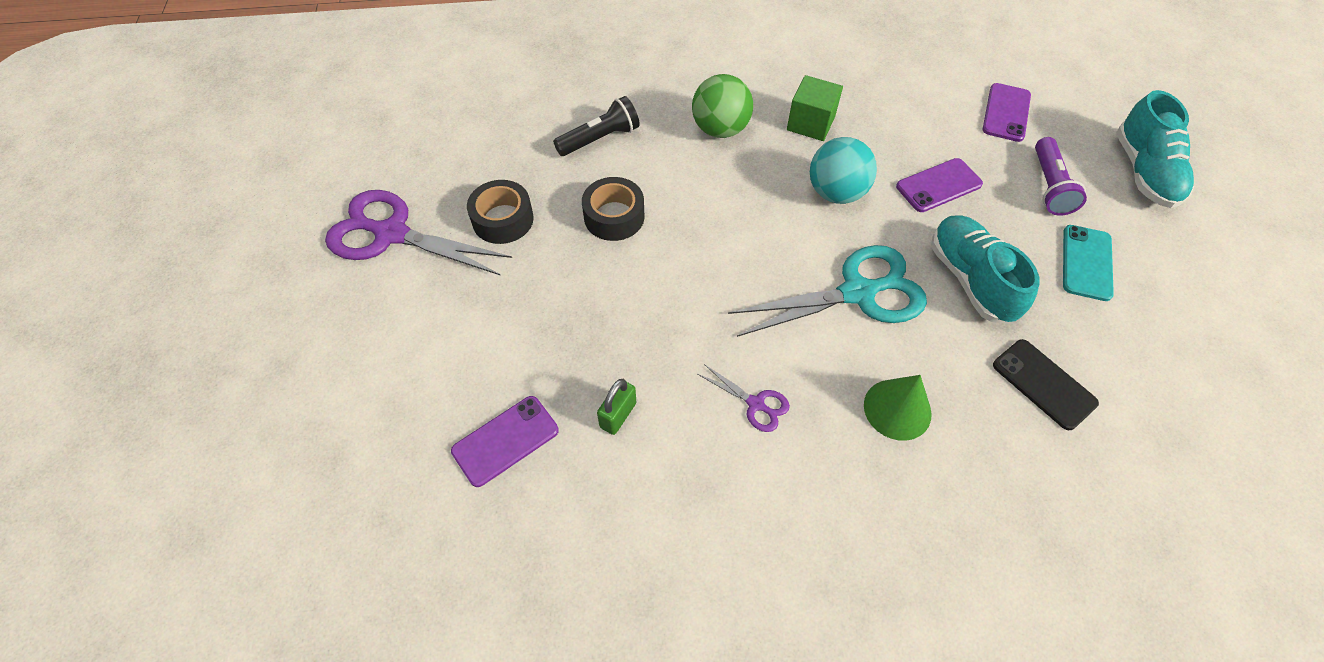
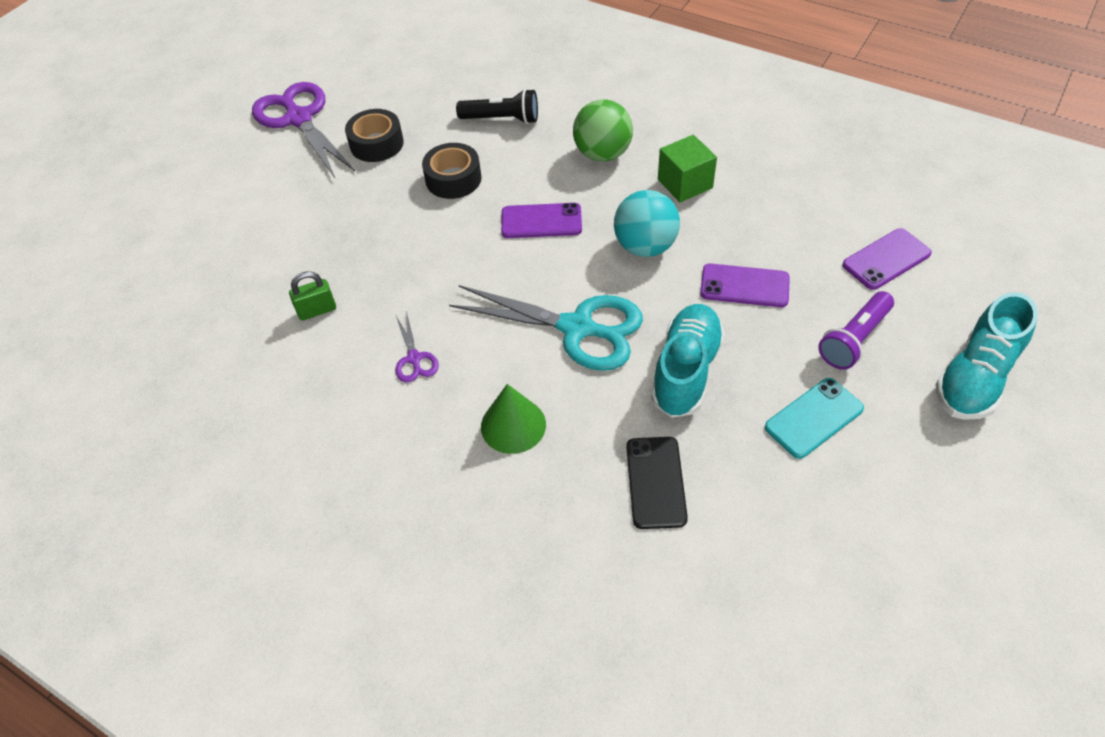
camera: 40 degrees right, 5 degrees down
purple phone [451,396,559,487] -> purple phone moved to [501,203,582,238]

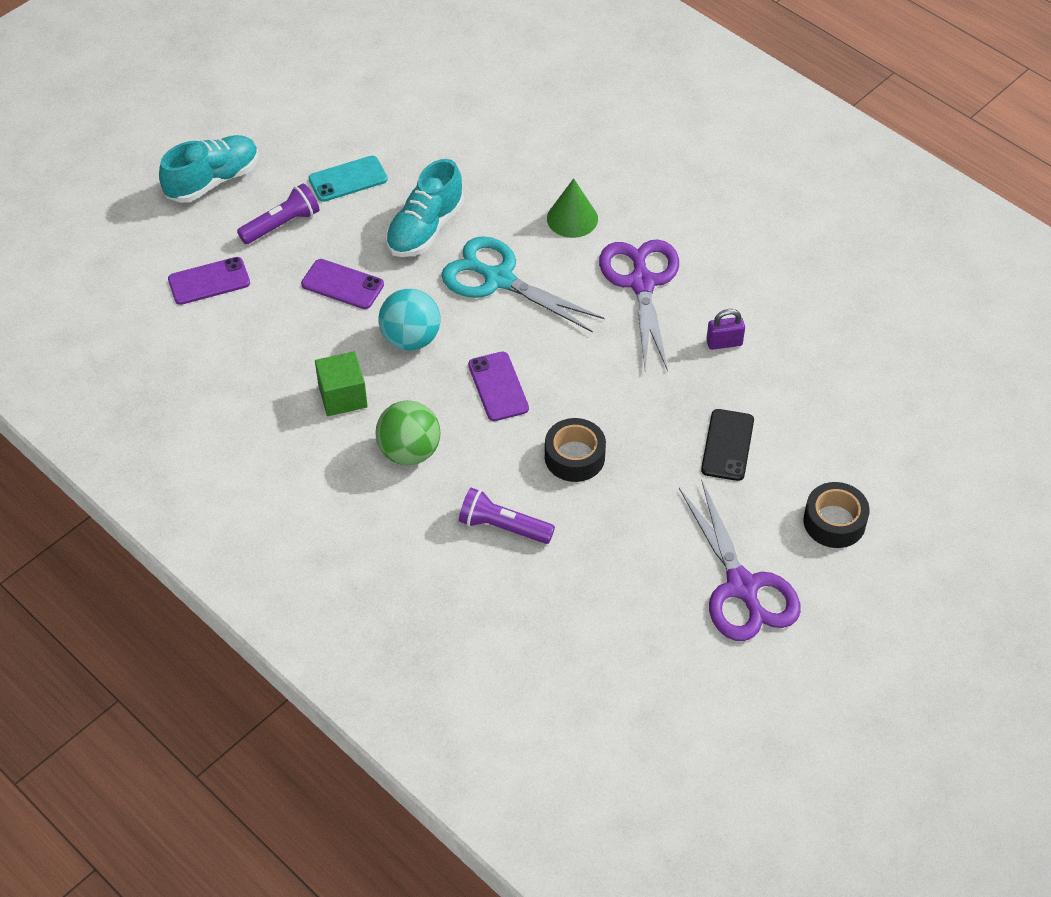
camera: 170 degrees left, 0 degrees up
green padlock [289,271,336,321] -> purple padlock [706,309,745,350]
black tape [345,109,404,162] -> black tape moved to [803,482,870,548]
purple scissors [395,311,439,383] -> purple scissors [599,239,679,371], size x2.20
black flashlight [456,89,538,124] -> purple flashlight [459,488,555,544]
purple phone [501,203,582,238] -> purple phone turned 60 degrees clockwise [468,352,529,421]
black phone [626,437,688,529] -> black phone moved to [701,409,754,481]

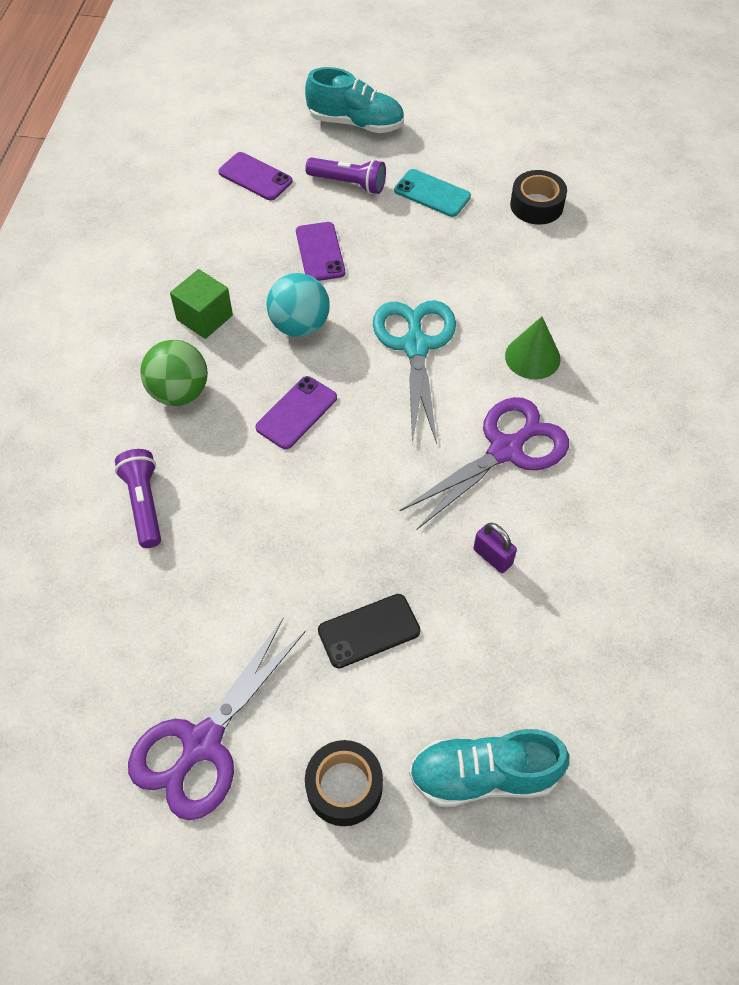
camera: 55 degrees right, 5 degrees up
turquoise shoe [385,159,464,257] -> turquoise shoe moved to [409,729,569,807]
black tape [545,418,606,482] -> black tape moved to [510,170,567,225]

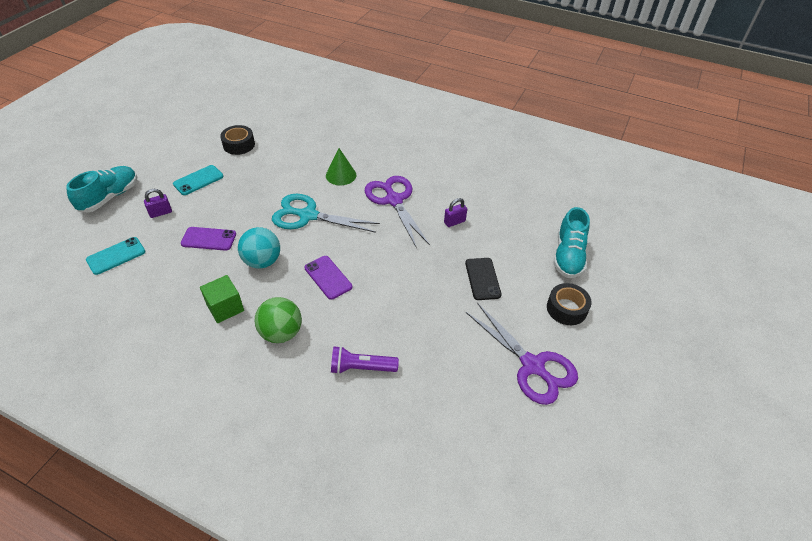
camera: 75 degrees left, 10 degrees down
purple phone [218,152,292,200] -> turquoise phone [86,237,146,275]
purple flashlight [305,157,386,194] -> purple padlock [144,189,172,218]

